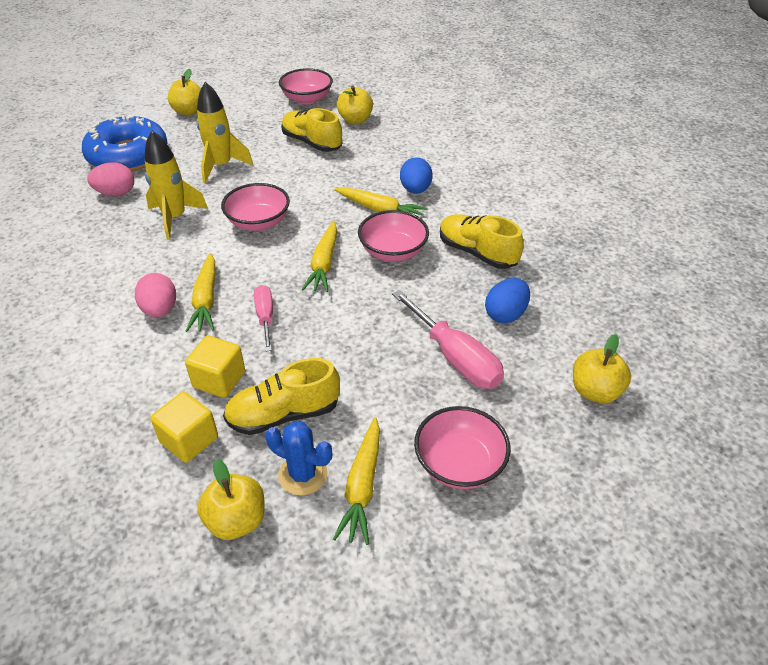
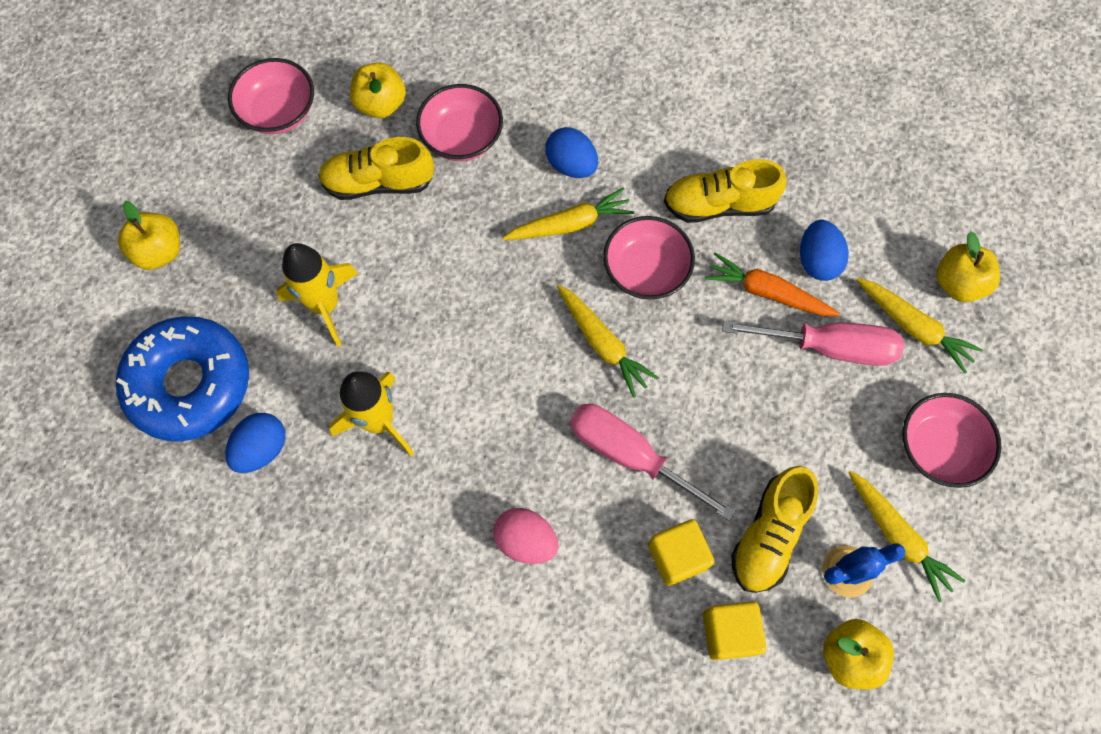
camera: 45 degrees left, 25 degrees up
pink egg [87,162,134,196] -> blue egg [225,413,286,473]
yellow carrot [186,253,215,332] -> yellow carrot moved to [857,278,983,373]
pink bowl [221,183,290,231] -> pink bowl moved to [416,84,503,161]
pink screwdriver [254,285,273,351] -> pink screwdriver [570,404,736,521], size x1.67
none -> orange carrot [705,253,840,316]

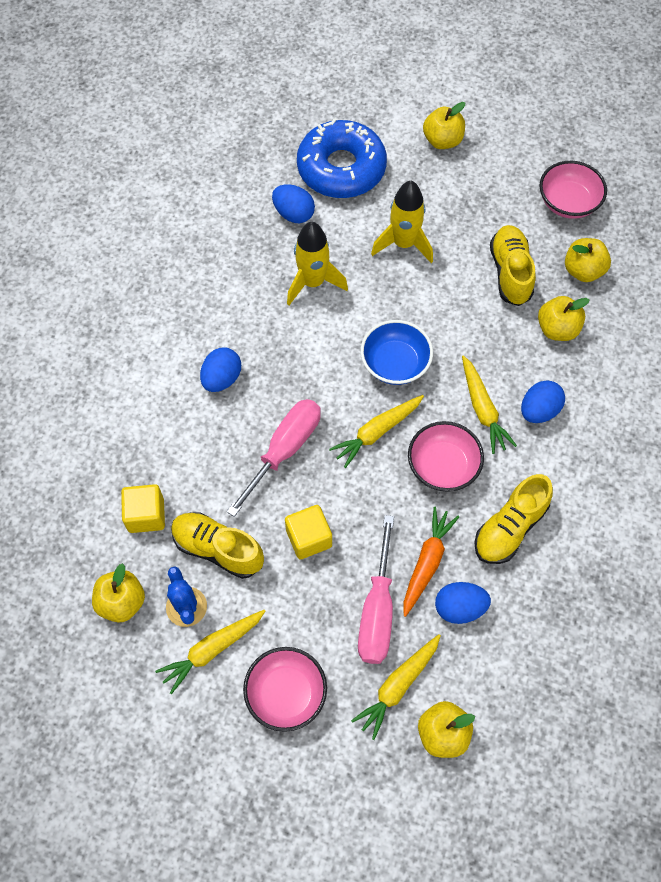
camera: 90 degrees right, 5 degrees down
pink bowl [416,84,503,161] -> yellow apple [538,296,590,341]
pink egg [493,508,559,564] -> blue egg [200,348,241,392]
yellow cube [648,519,715,586] -> yellow cube moved to [285,505,332,560]
yellow shoe [664,159,786,223] -> yellow shoe turned 135 degrees counterclockwise [474,474,553,564]
none -> blue bowl [361,320,433,385]

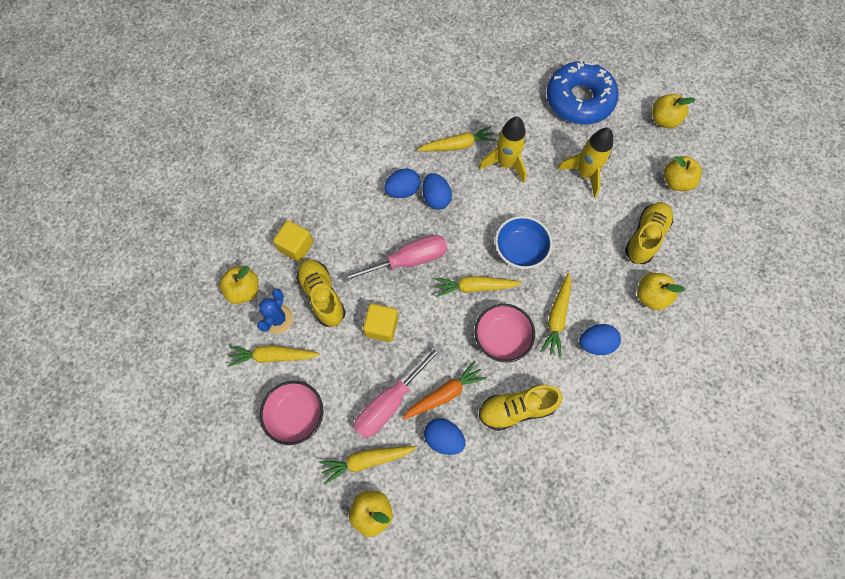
camera: 35 degrees right, 5 degrees up
blue egg [272,184,315,223] -> blue egg moved to [422,173,452,209]
pink bowl [539,161,607,219] -> none
yellow apple [565,238,611,282] -> yellow apple moved to [664,156,702,191]
none -> yellow carrot [417,126,497,151]

